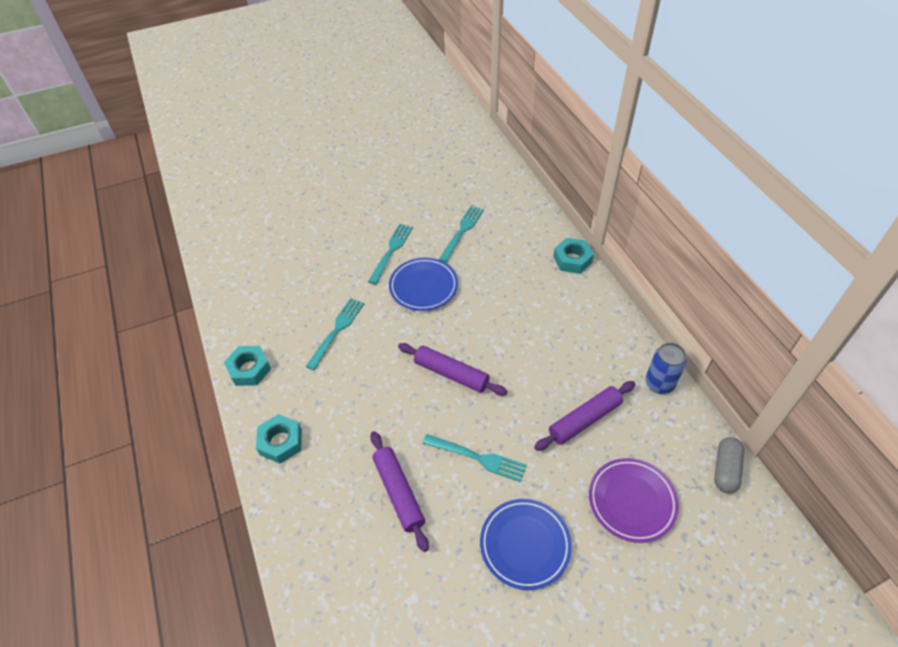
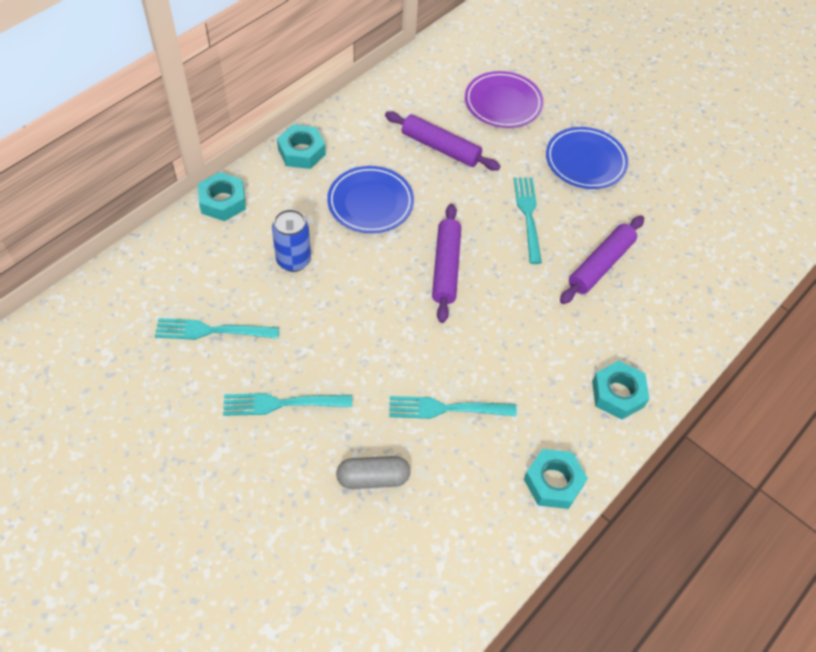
camera: 120 degrees left, 5 degrees up
blue plate [389,258,458,311] -> blue plate moved to [327,166,414,233]
blue can [645,343,686,394] -> blue can moved to [272,209,311,272]
grey capsule [714,437,744,494] -> grey capsule moved to [336,456,411,489]
none -> turquoise nut [277,125,326,169]

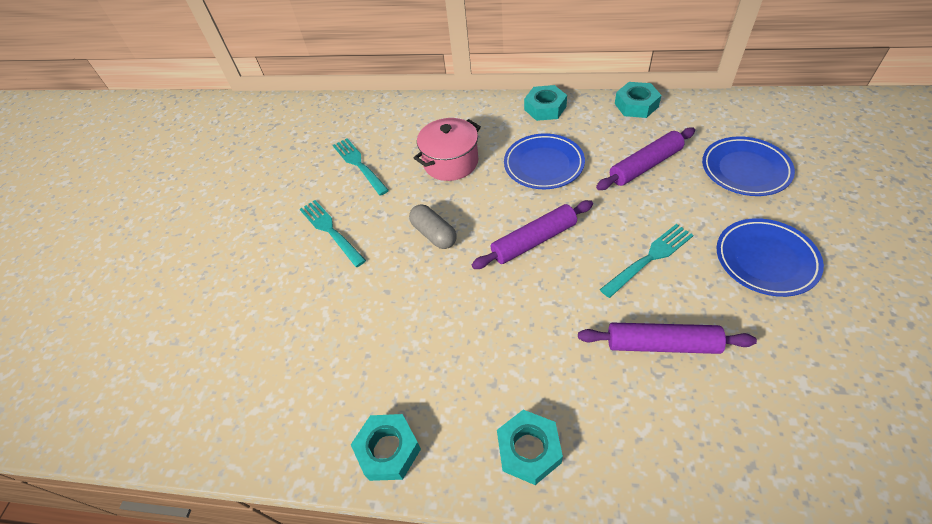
camera: 65 degrees right, 5 degrees down
turquoise nut [198,172,246,221] -> turquoise nut moved to [615,82,662,118]
blue can [272,209,311,272] -> pink pot [414,118,481,181]
grey capsule [336,456,411,489] -> grey capsule moved to [409,204,457,249]
purple rolling pin [385,111,501,171] -> purple rolling pin turned 60 degrees clockwise [596,127,695,190]
turquoise fork [389,396,517,419] -> none
purple plate [465,71,544,128] -> blue plate [702,136,795,196]

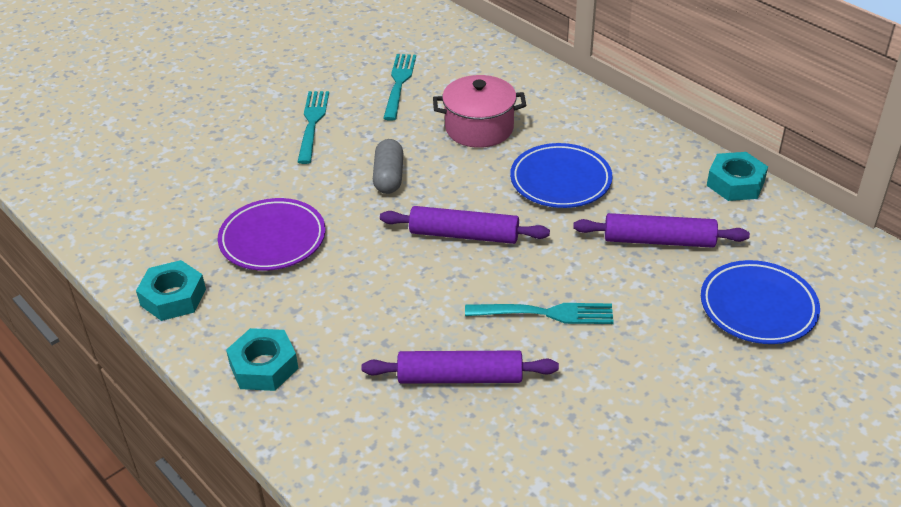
camera: 35 degrees right, 10 degrees down
turquoise nut [524,85,567,121] -> none
purple rolling pin [578,323,757,354] -> purple rolling pin turned 45 degrees counterclockwise [362,350,559,384]
blue plate [717,218,824,297] -> none
none -> purple plate [218,198,326,271]

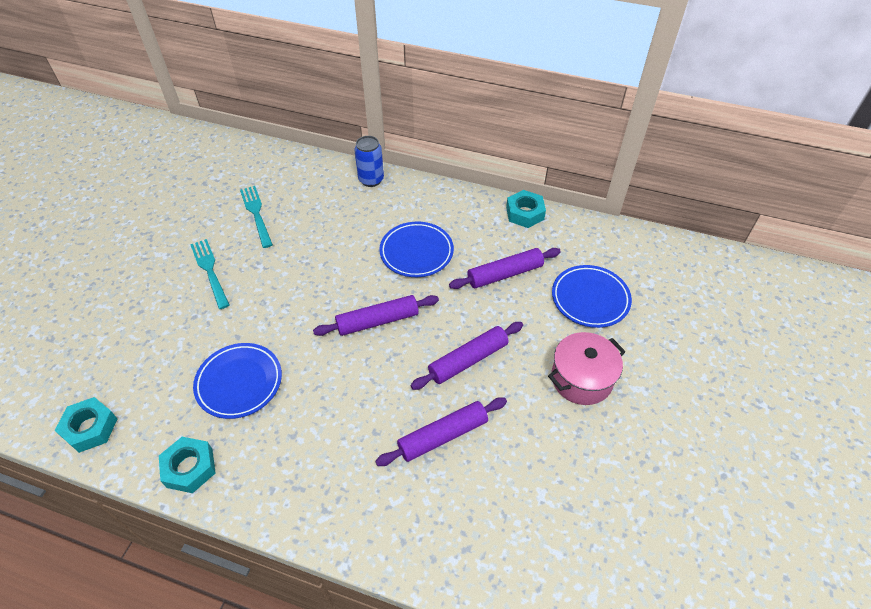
camera: 30 degrees left, 10 degrees up
purple plate [218,198,326,271] -> blue plate [193,343,282,419]
turquoise nut [226,328,298,391] -> turquoise nut moved to [55,397,118,453]
grey capsule [373,139,404,194] -> none
pink pot [433,75,526,148] -> pink pot moved to [548,332,626,405]
turquoise fork [465,303,614,324] -> purple rolling pin [411,322,523,390]
none -> blue can [354,136,384,187]

